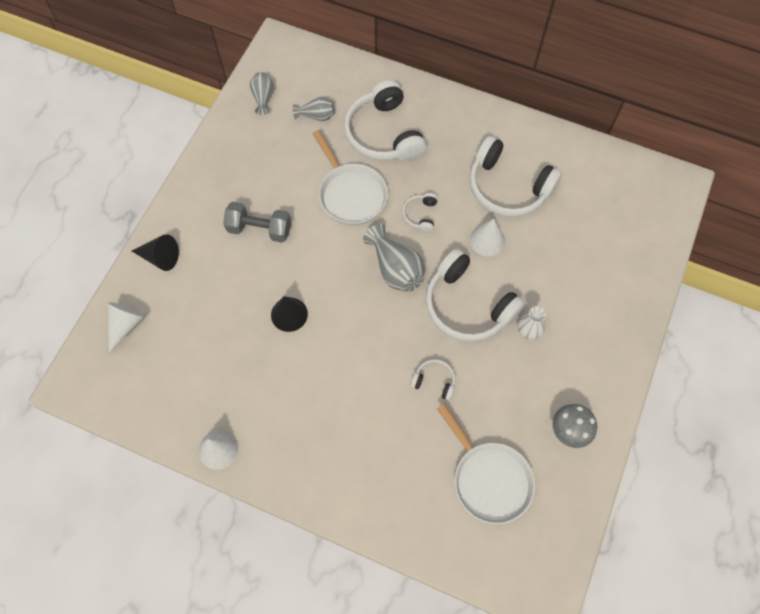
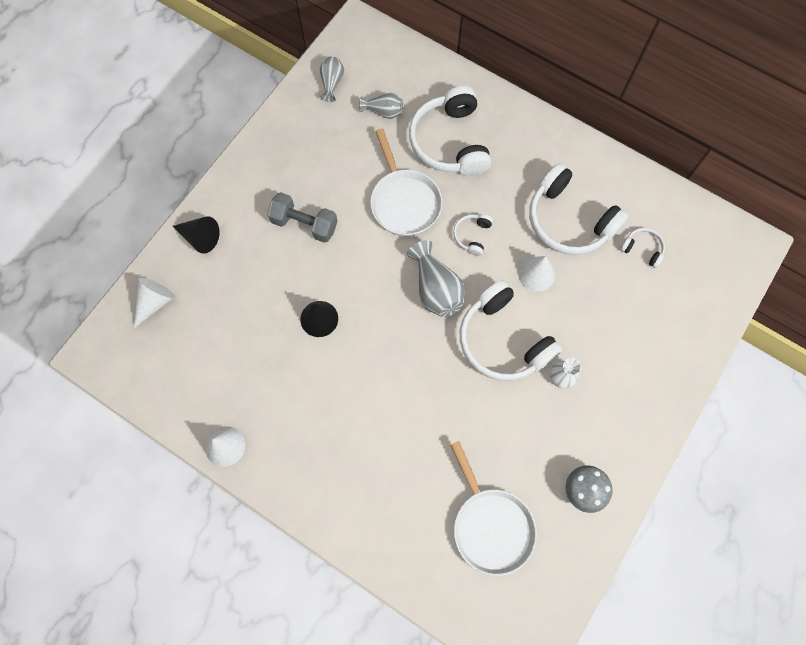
camera: 10 degrees right, 5 degrees up
white headphones [411,359,455,400] -> white headphones moved to [620,228,665,268]

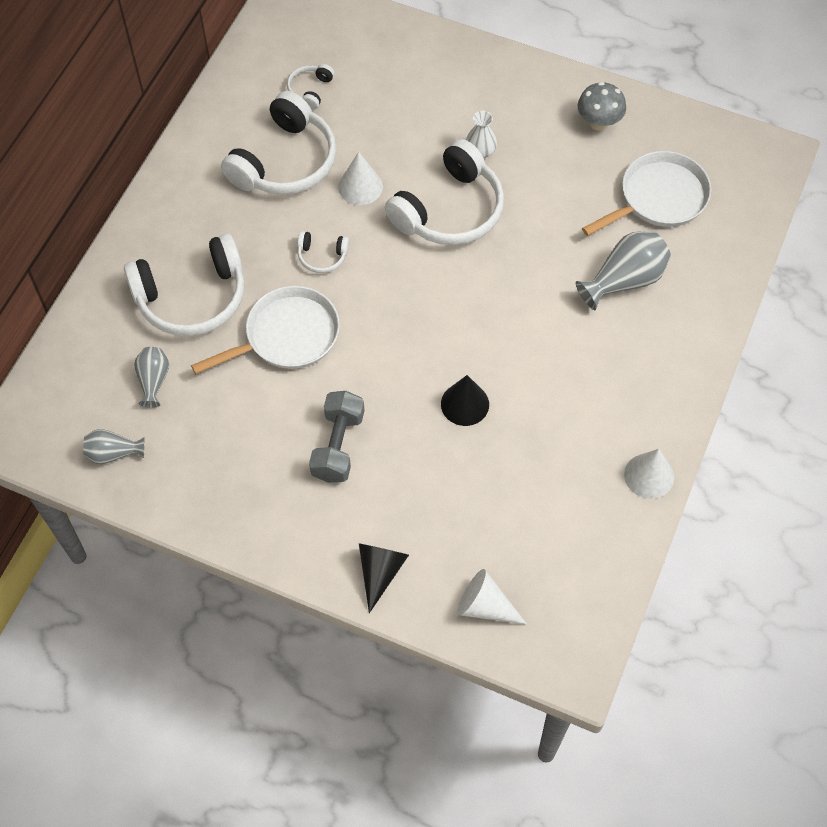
camera: 100 degrees left, 10 degrees down
grey vase [407,240,465,317] -> grey vase moved to [575,232,671,310]

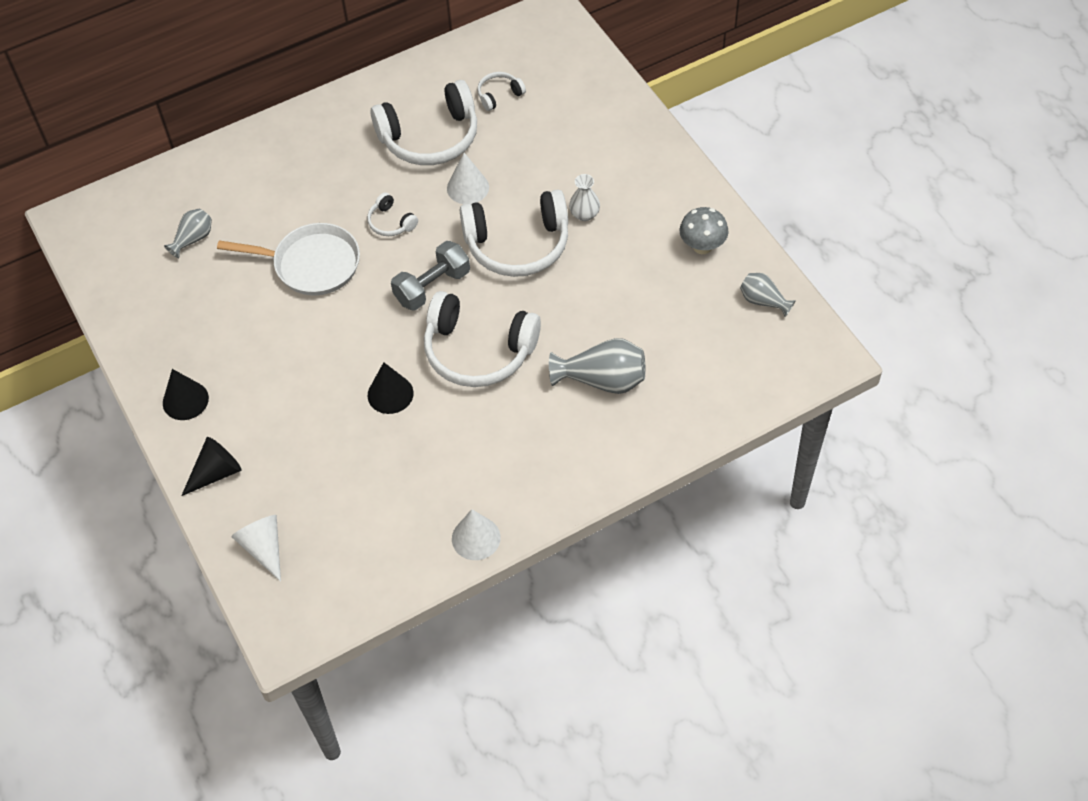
camera: 40 degrees right, 5 degrees down
grey vase [83,429,145,464] -> grey vase moved to [740,273,796,317]
white headphones [124,234,244,336] -> white headphones moved to [424,291,541,387]
grey dumbbell [309,391,364,483] -> grey dumbbell moved to [391,241,470,311]
white pan [582,151,712,236] -> none
none -> black cone [163,369,209,420]

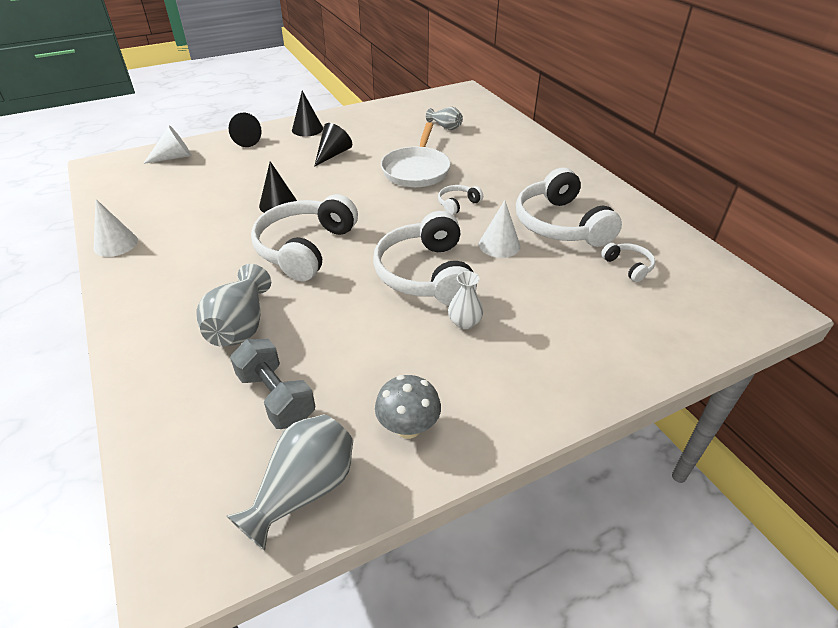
camera: 90 degrees right, 15 degrees down
grey dumbbell [391,241,470,311] -> grey dumbbell moved to [230,339,315,429]
grey vase [740,273,796,317] -> grey vase [227,415,353,551], size x1.67
none -> black cone [314,123,352,167]

